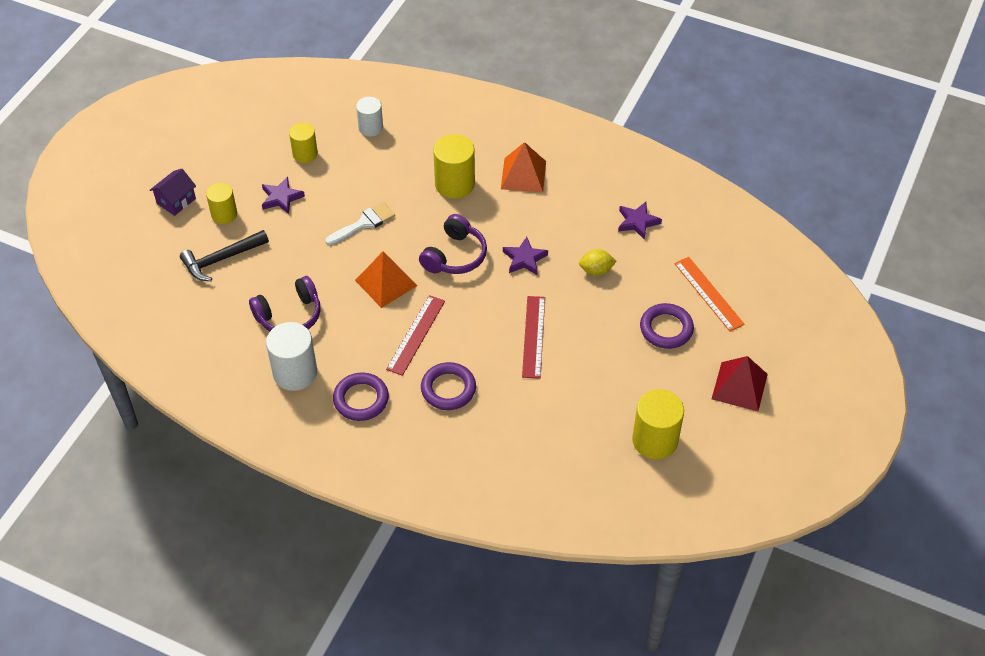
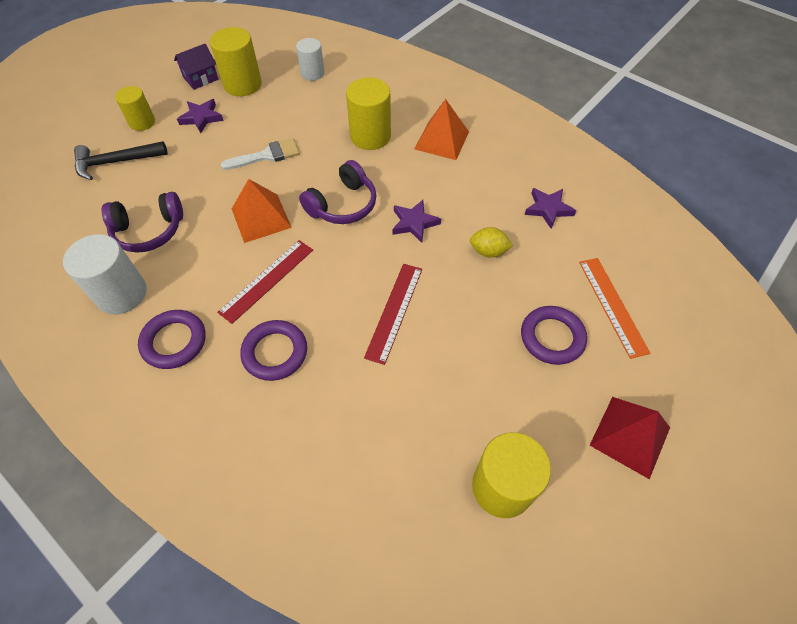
camera: 15 degrees right, 5 degrees up
purple house [150,169,196,216] -> purple house moved to [174,44,219,90]
yellow cylinder [289,123,318,163] -> yellow cylinder [210,27,262,96], size x1.57

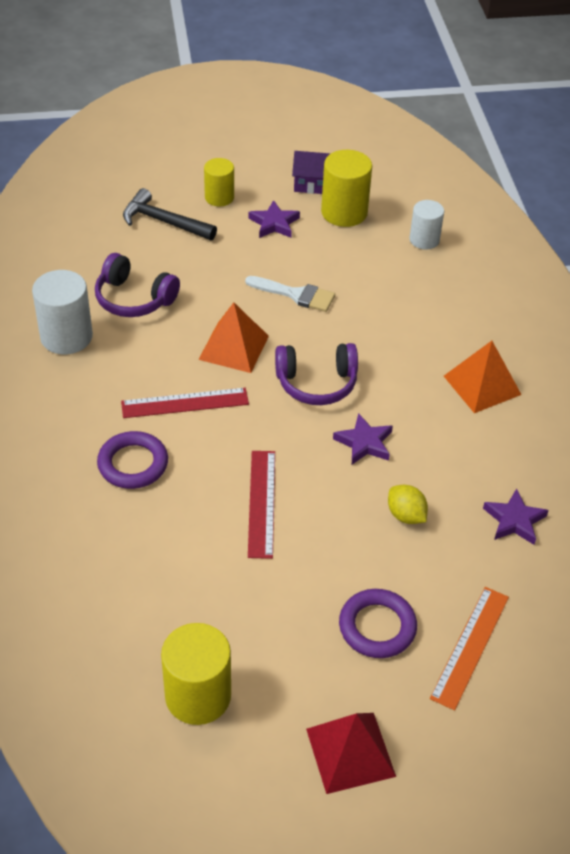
camera: 40 degrees right, 10 degrees down
purple ring [138,310,206,369] -> none
yellow cylinder [346,78,391,150] -> none
red ruler [364,264,422,365] -> red ruler turned 60 degrees counterclockwise [248,451,275,559]

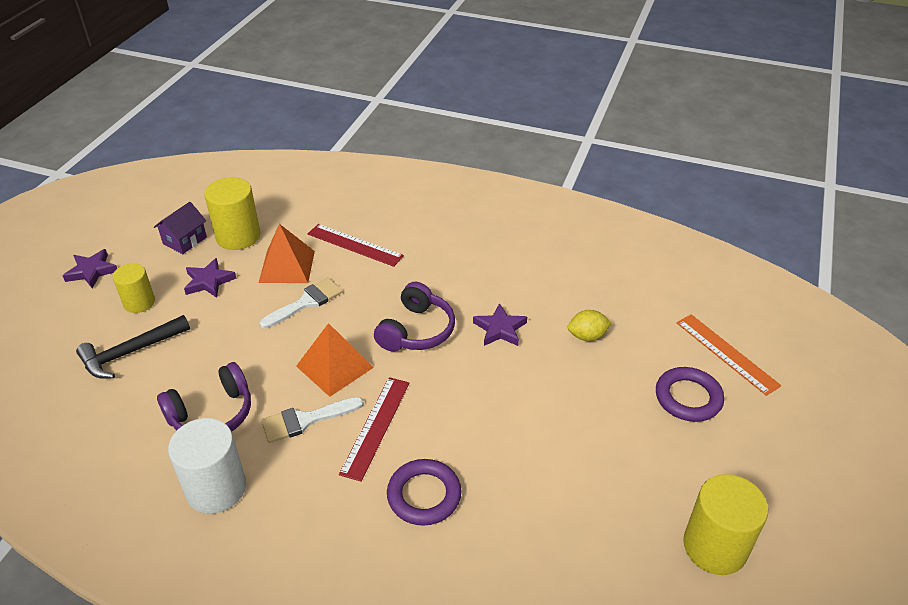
camera: 60 degrees left, 5 degrees down
red ruler [248,451,275,559] -> red ruler moved to [308,224,404,267]
red pyramid [306,713,396,794] -> none
white cylinder [410,200,444,249] -> none
orange pyramid [444,341,522,413] -> orange pyramid moved to [259,224,315,283]
purple star [483,489,549,545] -> purple star moved to [63,249,117,288]
none -> white brush [261,397,364,443]

